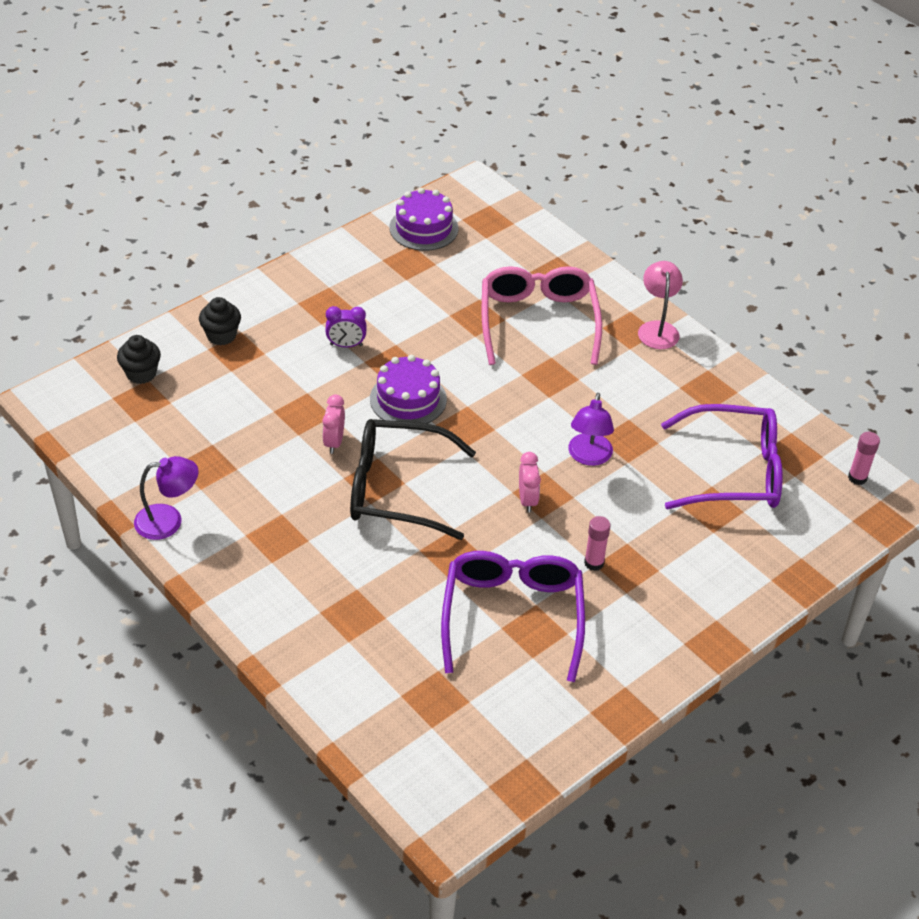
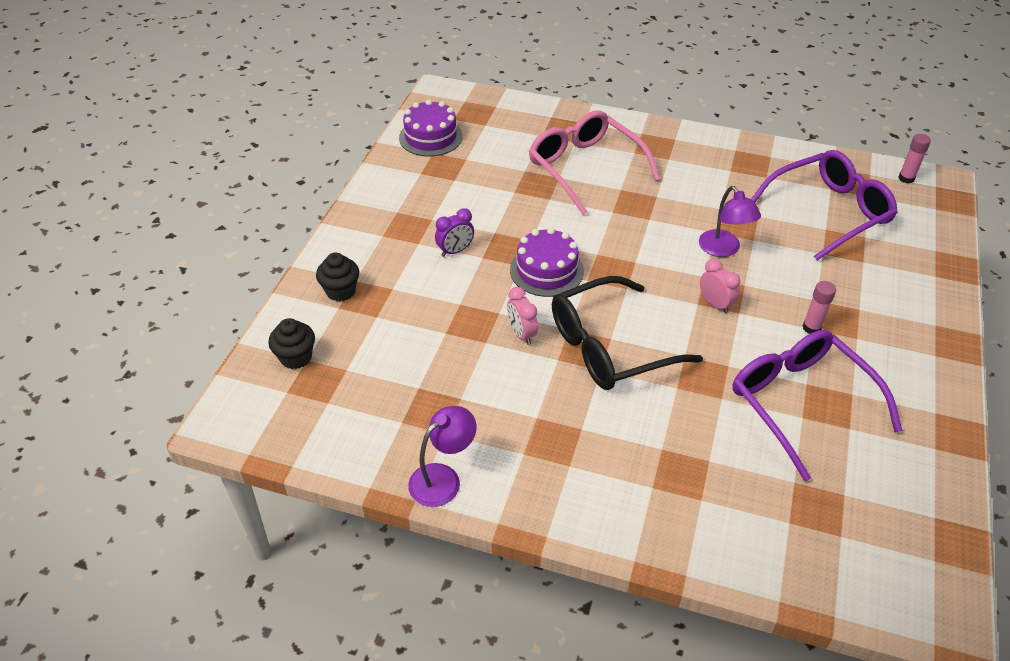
camera: 30 degrees left, 0 degrees up
pink lamp [638,261,683,349] -> none

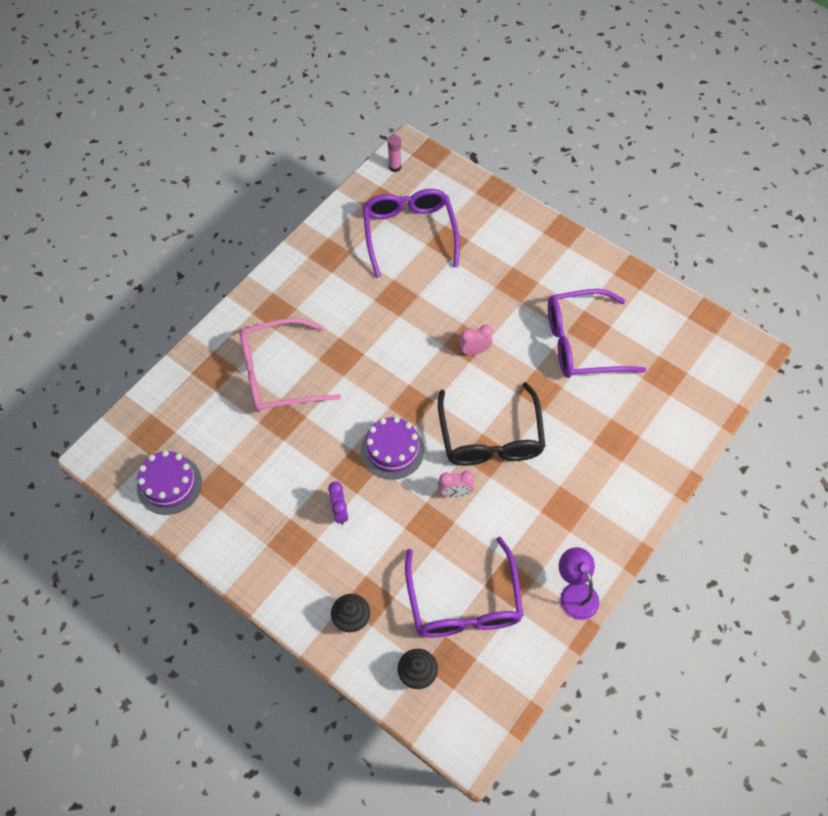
camera: 70 degrees left, 15 degrees up
purple lamp [699,186,761,257] -> none
pink glue stick [803,281,836,334] -> none
none -> purple glasses [405,537,524,638]

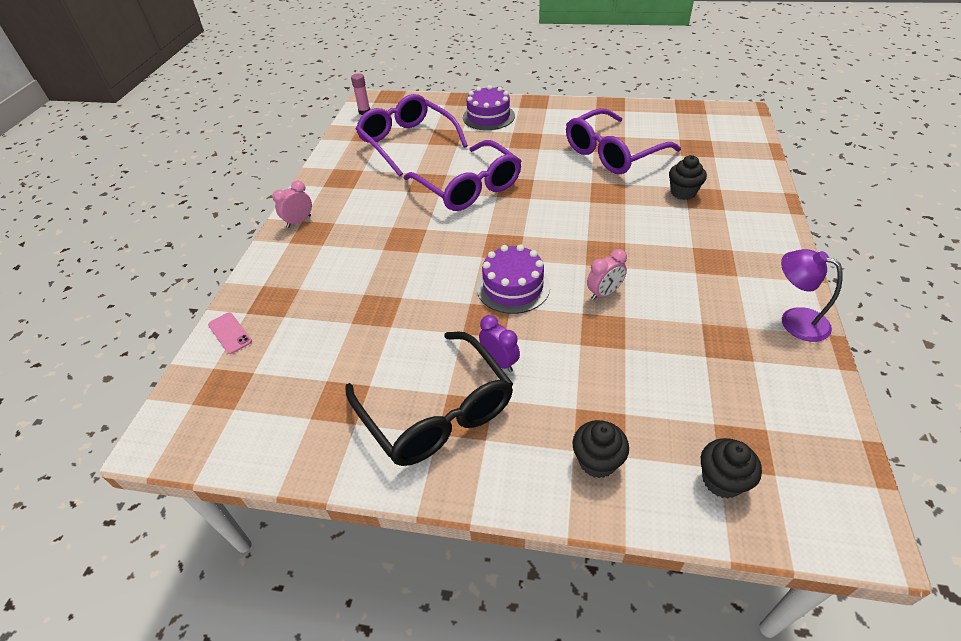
camera: 25 degrees left, 15 degrees down
purple cake [137,450,202,515] -> purple cake moved to [463,85,515,130]
pink glasses [240,318,341,412] -> none
purple glasses [405,537,524,638] -> purple glasses moved to [404,140,521,211]
black glasses [438,382,546,466] -> black glasses moved to [345,331,513,466]
pink clock [459,325,493,355] -> pink clock moved to [272,181,312,228]
none -> pink phone [208,312,252,354]
none -> black cupcake [669,155,707,200]

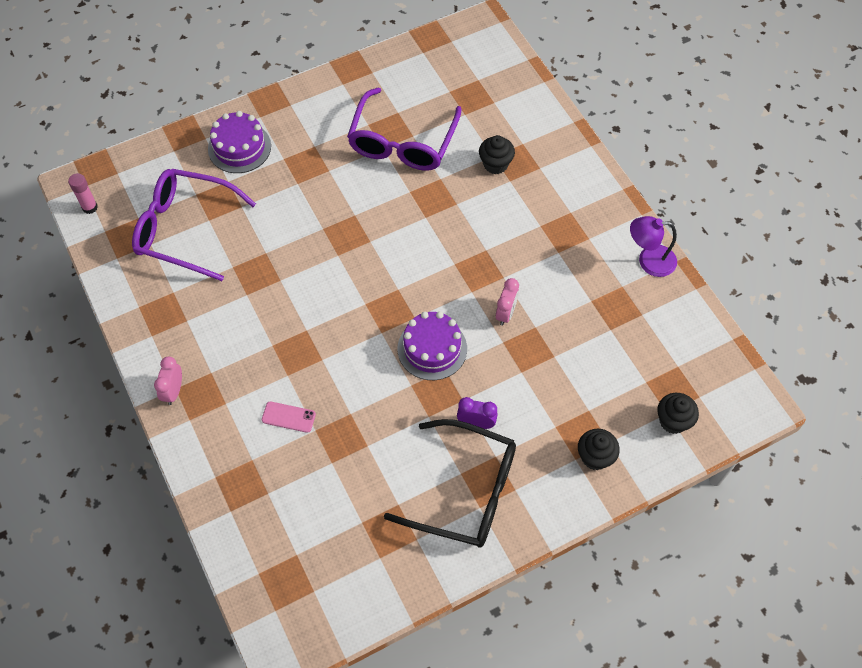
camera: 40 degrees left, 15 degrees up
pink phone [208,312,252,354] -> pink phone moved to [262,401,316,433]
purple glasses [404,140,521,211] -> none

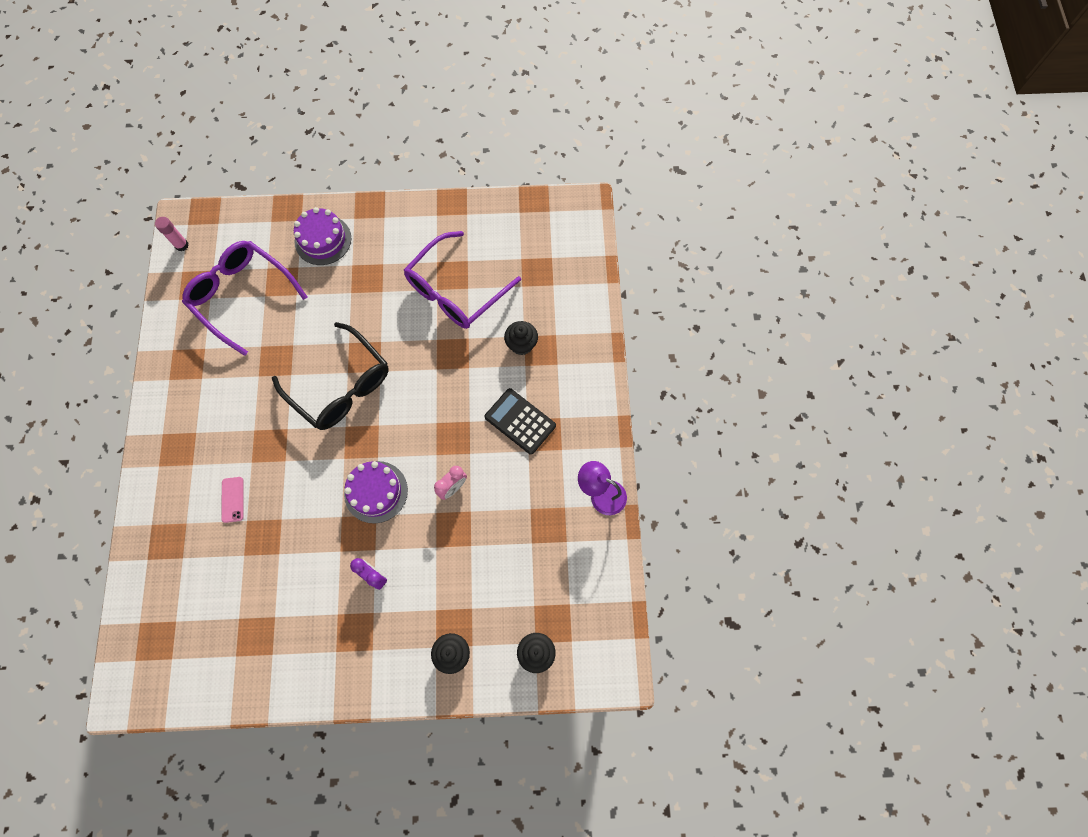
camera: 25 degrees right, 10 degrees up
pink clock [154,356,182,405] -> none
pink phone [262,401,316,433] -> pink phone turned 45 degrees clockwise [221,477,243,523]
black glasses [384,419,516,548] -> black glasses moved to [272,322,389,430]
none -> black calculator [484,388,556,455]

